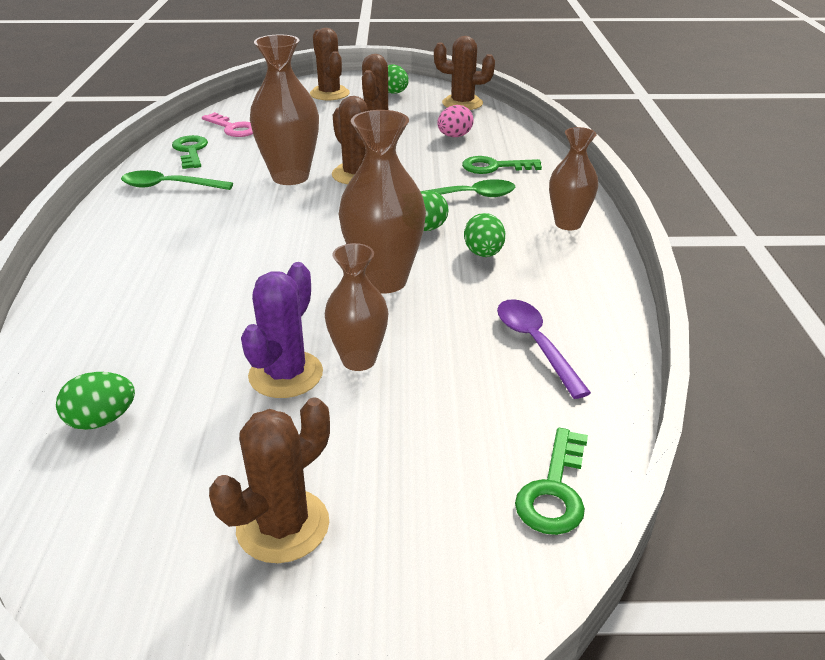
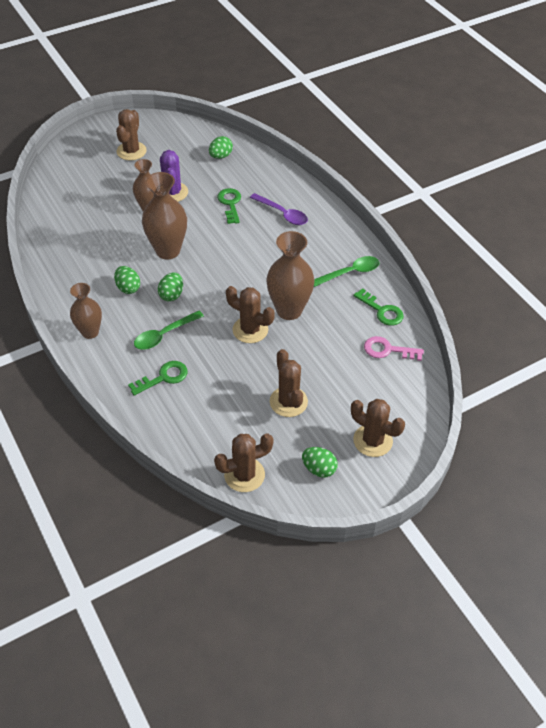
camera: 150 degrees right, 15 degrees up
pink egg [437,105,474,137] -> none
purple spoon [497,299,591,399] -> purple spoon moved to [250,193,308,225]
green key [515,428,588,535] -> green key moved to [217,188,241,224]

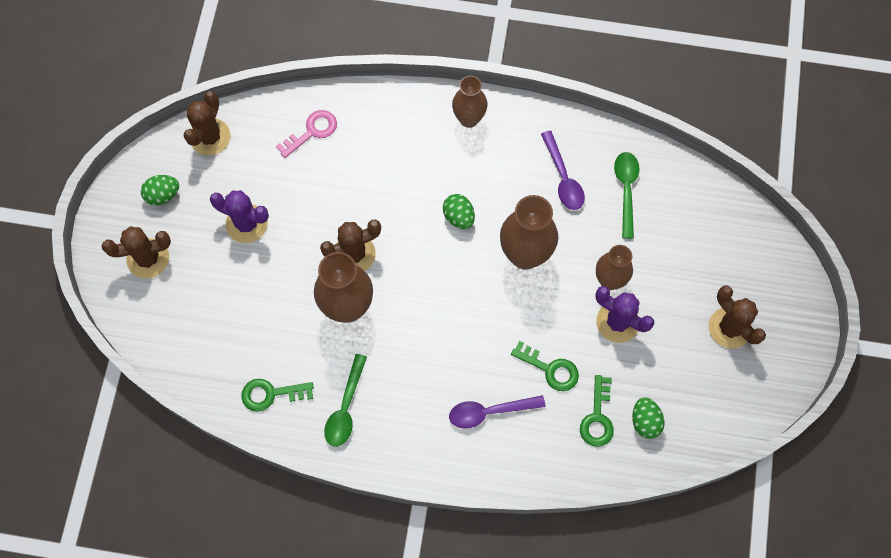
camera: 130 degrees right, 20 degrees up
green egg [114,266,140,294] -> none
green key [128,361,188,396] -> green key moved to [580,375,614,447]
green spoon [134,311,204,350] -> green spoon moved to [614,152,640,239]
brown cactus [270,349,308,417] -> purple cactus [210,190,269,243]
pink key [364,336,424,361] -> pink key moved to [276,110,337,158]
none -> purple spoon [541,131,585,210]

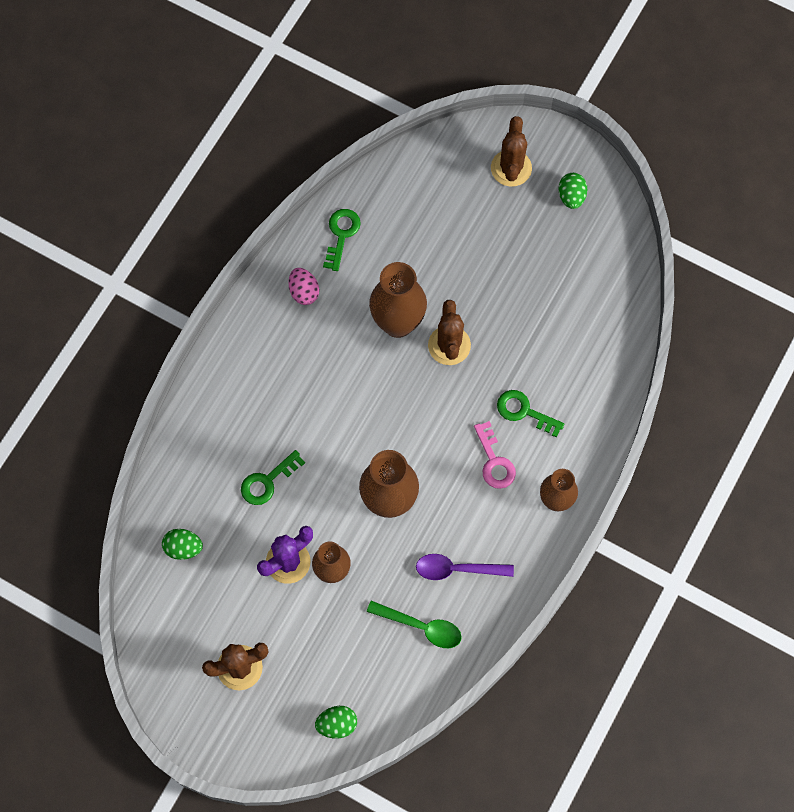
camera: 110 degrees right, 0 degrees up
brown cactus [184,91,230,155] -> none
purple cactus [210,190,269,243] -> none
pink key [276,110,337,158] -> pink key moved to [474,421,516,489]
green spoon [324,354,367,447] -> pink egg [289,268,319,305]
green egg [443,194,475,229] -> green egg moved to [315,706,357,738]
purple spoon [449,395,545,429] -> none
green key [580,375,614,447] -> green key moved to [497,390,565,438]

